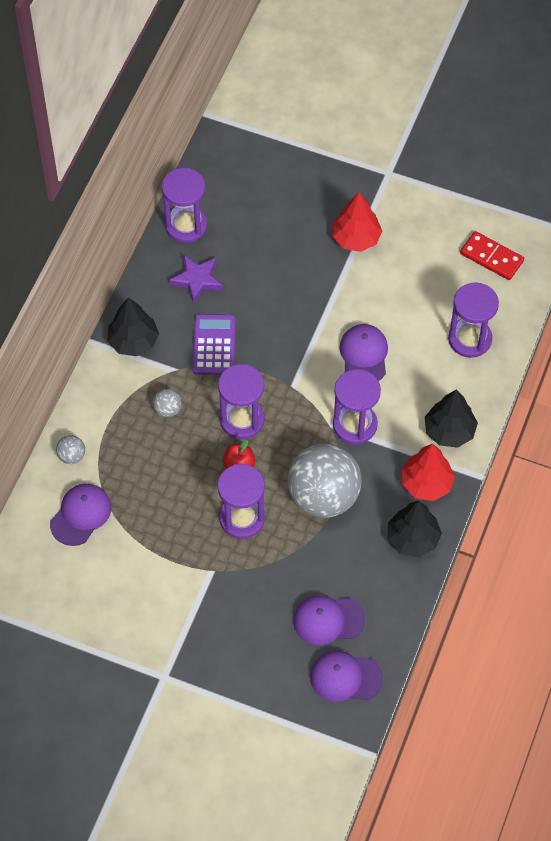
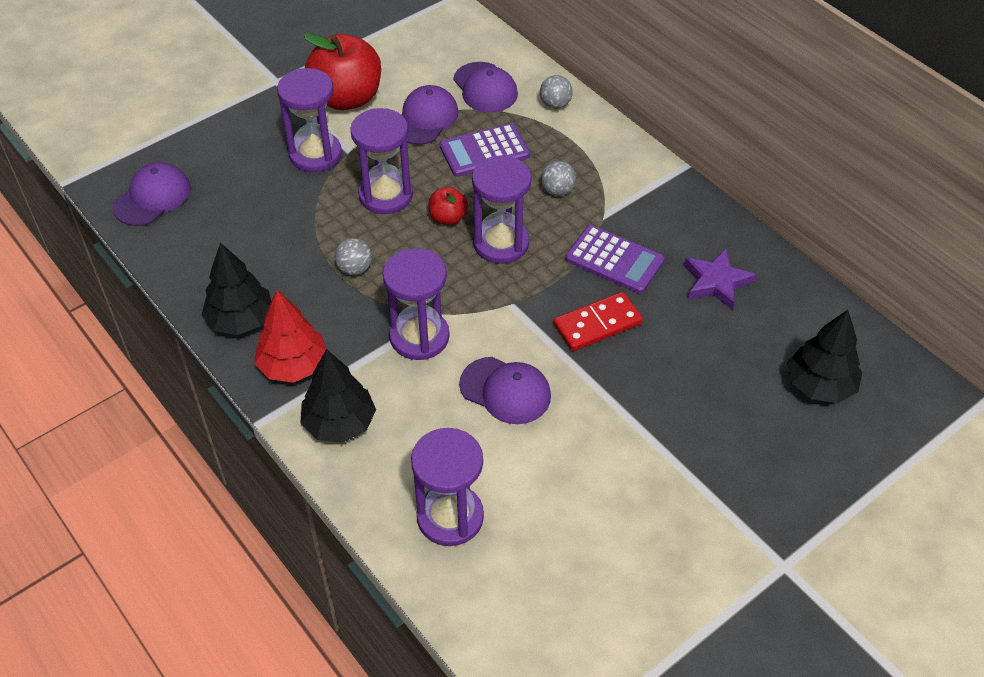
camera: 120 degrees right, 10 degrees down
black tree [107,297,159,356] -> black tree moved to [787,310,862,403]
purple hourglass [162,168,207,243] -> purple hourglass moved to [277,68,342,172]
grey ball [287,444,362,518] -> grey ball [335,238,372,275], size x0.40
purple cap [293,595,365,645] -> purple cap moved to [402,85,459,145]
red tree [332,192,382,252] -> none
red domino [460,231,524,280] -> red domino moved to [554,292,643,351]
none -> red apple [303,33,381,110]
none -> purple calculator [440,123,530,177]

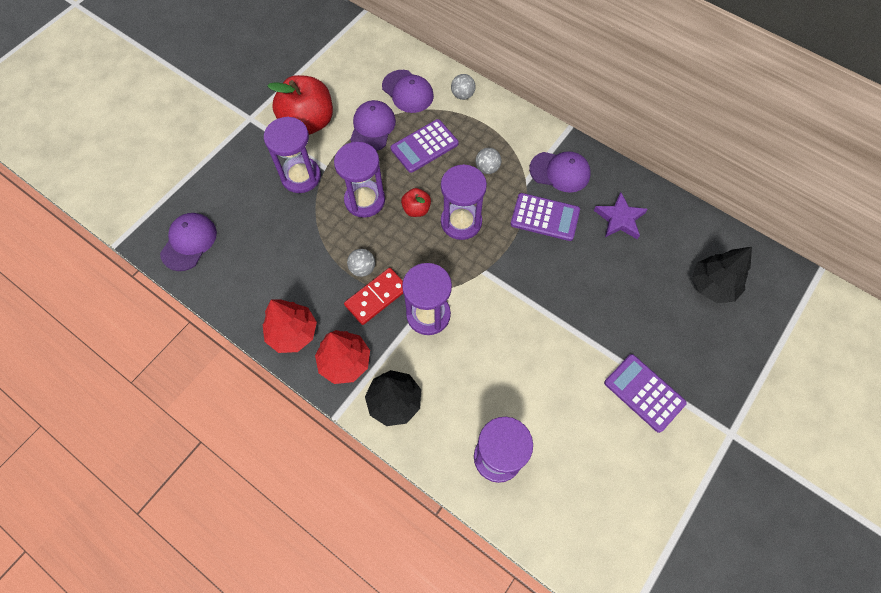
camera: 15 degrees left, 15 degrees up
black tree [201,243,271,335] -> red tree [262,299,317,353]
purple cap [459,357,551,424] -> purple cap moved to [529,151,591,193]
red domino [554,292,643,351] -> red domino moved to [344,268,403,325]
none -> purple calculator [604,354,687,433]

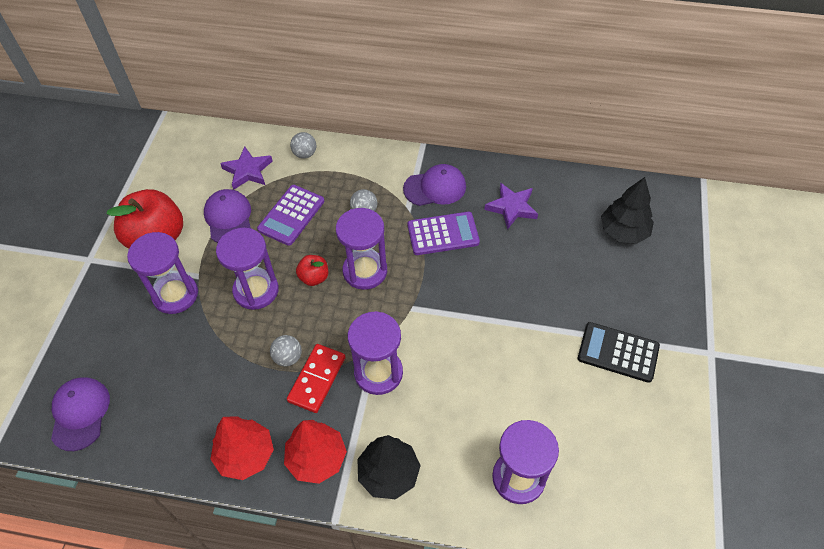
camera: 25 degrees left, 10 degrees down
purple cap [382,70,434,113] -> purple star [220,146,273,190]
purple calculator [604,354,687,433] -> black calculator [578,322,660,383]

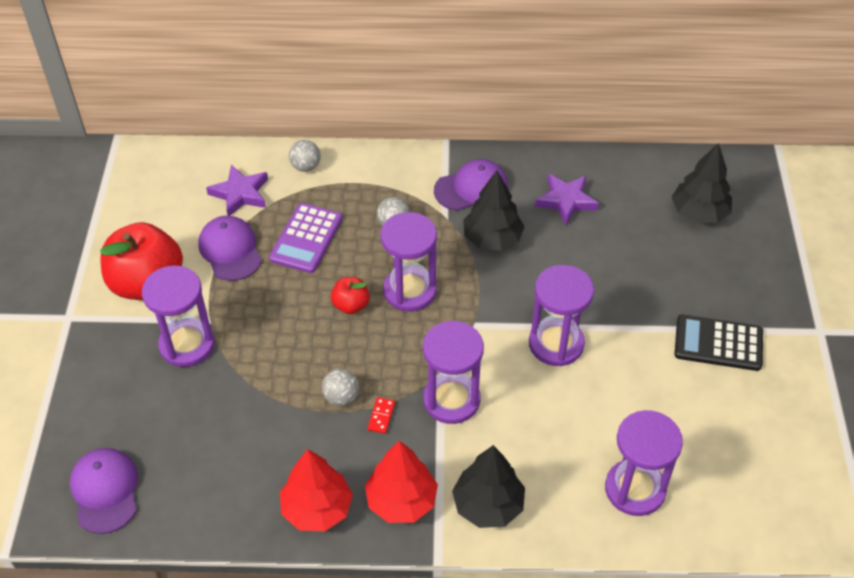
camera: 10 degrees left, 5 degrees down
purple hourglass [216,228,279,310] -> purple hourglass moved to [529,265,594,366]
red domino [287,344,346,413] -> red domino [368,397,395,434], size x0.48
purple calculator [407,212,480,255] -> black tree [463,170,525,251]

